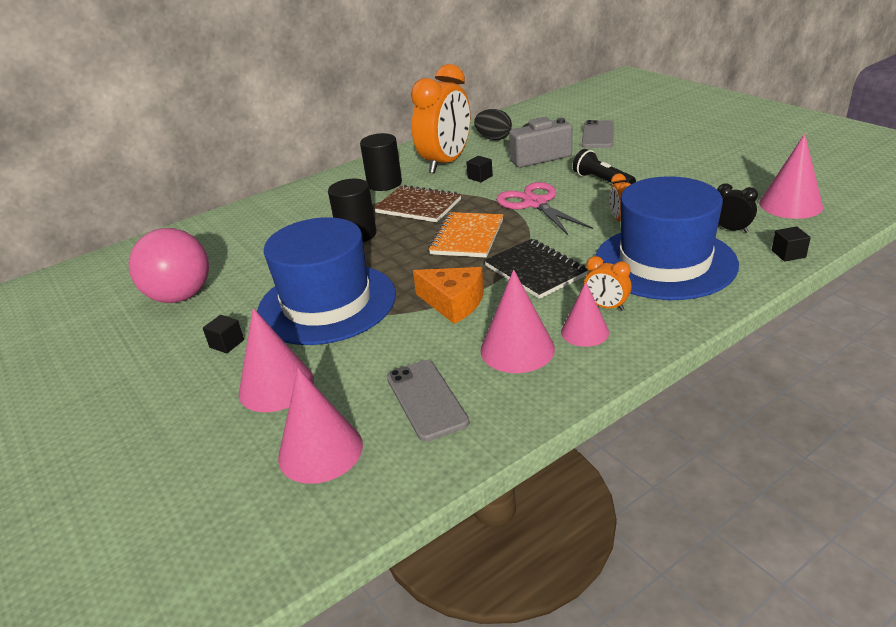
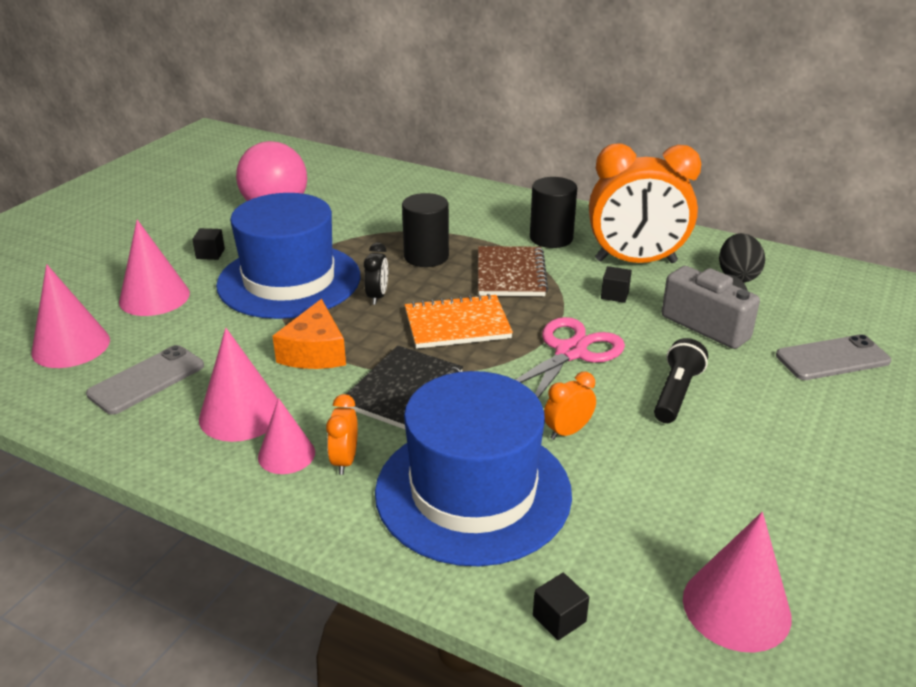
camera: 60 degrees right, 0 degrees up
black clock [717,183,758,233] -> black clock moved to [364,242,388,305]

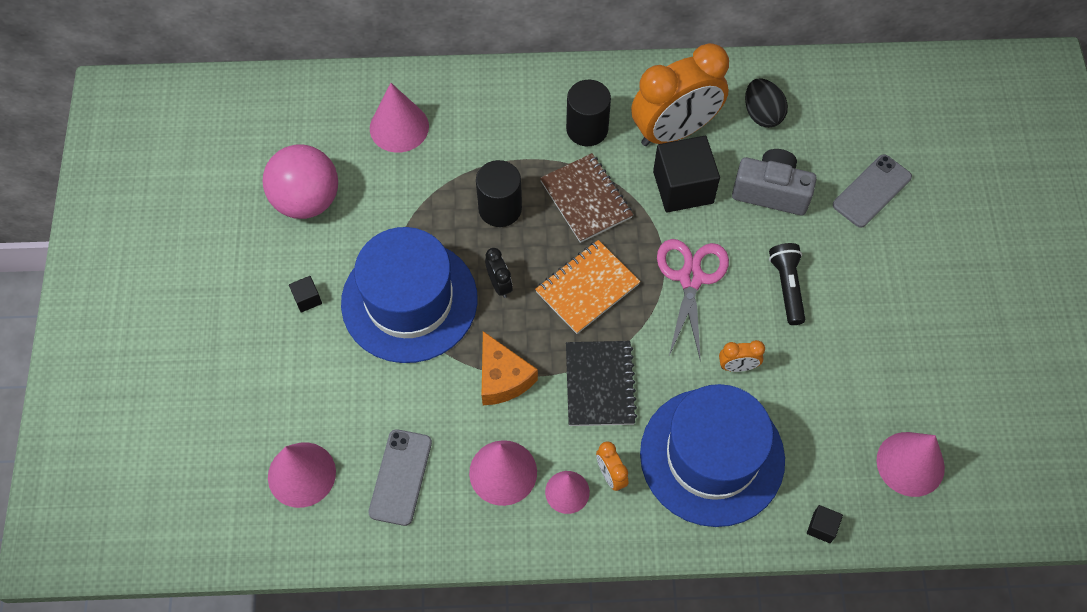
camera: 30 degrees left, 30 degrees up
pink cone [119,220,190,316] -> pink cone moved to [370,83,429,153]
orange clock [544,372,596,440] -> orange clock turned 120 degrees counterclockwise [719,340,765,372]
black cube [601,266,632,303] -> black cube [653,136,720,212], size x2.27

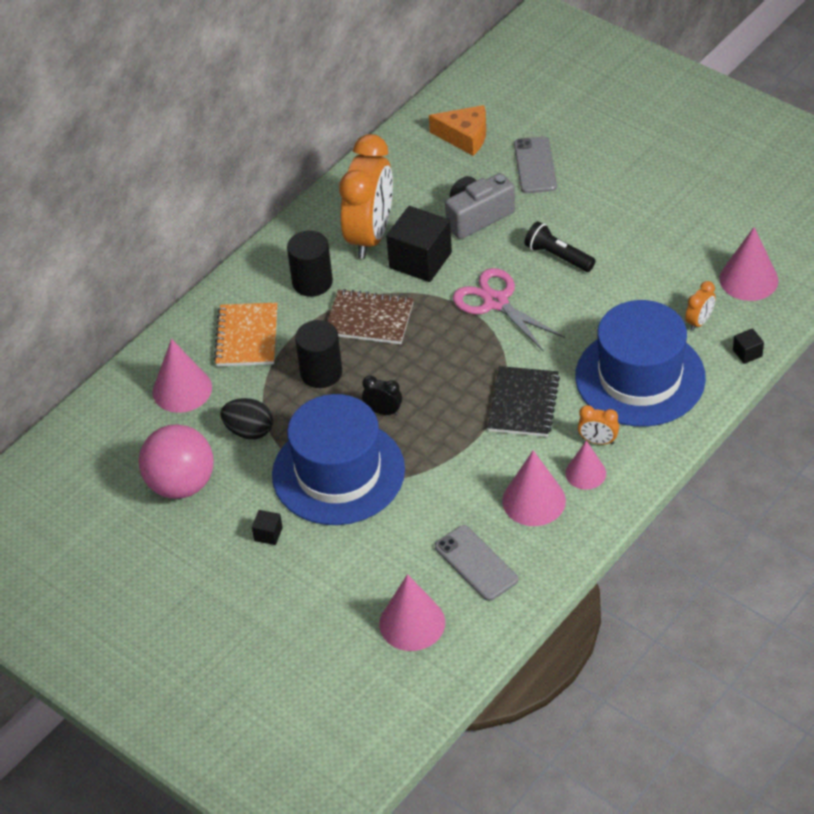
camera: 45 degrees left, 15 degrees down
orange cheese [482,331,538,405] -> orange cheese moved to [429,105,486,156]
orange notebook [535,240,640,334] -> orange notebook moved to [214,303,277,366]
black notebook [566,341,637,426] -> black notebook turned 60 degrees clockwise [487,366,560,437]
orange clock [719,340,765,372] -> orange clock moved to [685,281,716,331]
black egg [745,78,788,128] -> black egg moved to [220,398,273,440]

